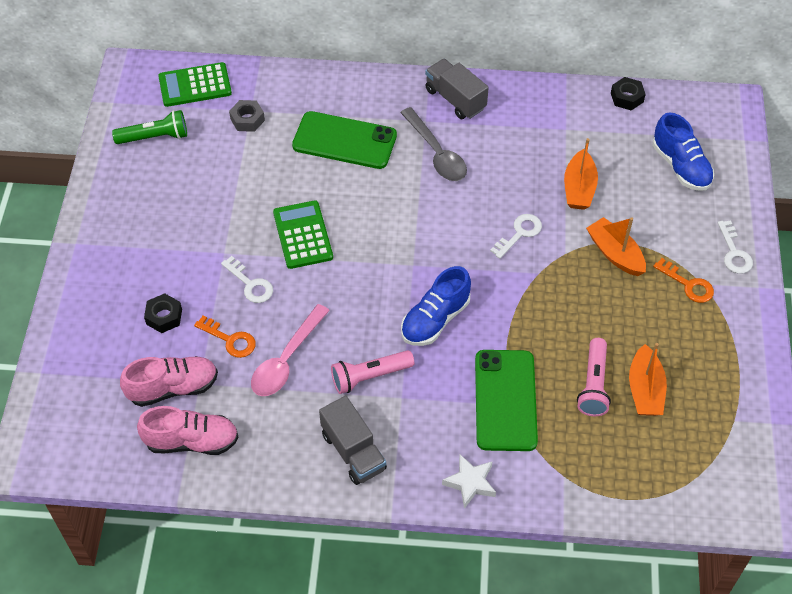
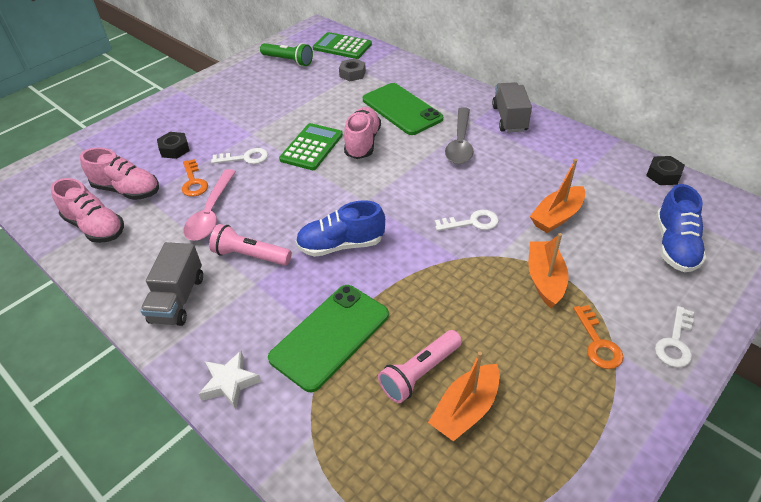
camera: 40 degrees right, 10 degrees down
white key [221,256,273,303] -> white key turned 90 degrees counterclockwise [211,148,268,164]
pink spoon [251,304,330,396] -> pink spoon turned 60 degrees counterclockwise [183,169,236,241]
none -> pink shoe [344,107,381,159]

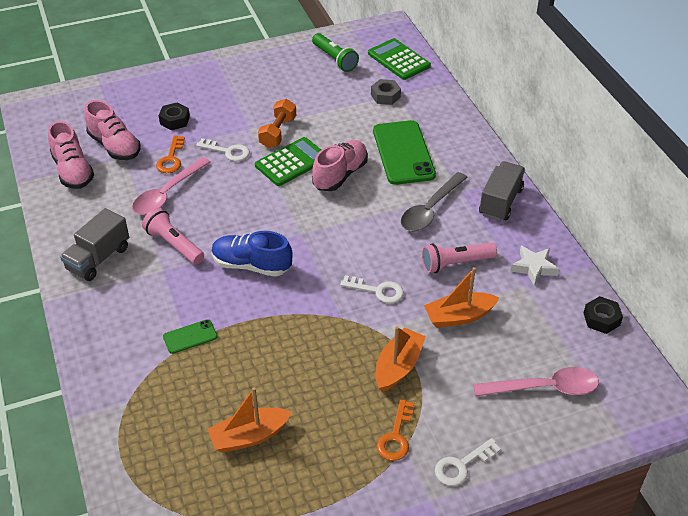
camera: 25 degrees right, 0 degrees up
white star [199,351,261,409] -> white star moved to [510,246,559,286]
green phone [268,285,389,392] -> green phone [163,319,217,354], size x0.47
pink flashlight [378,330,462,403] -> pink flashlight moved to [422,243,497,273]
blue shoe [656,184,706,272] -> pink spoon [473,367,599,397]
none -> orange dumbbell [258,99,296,148]

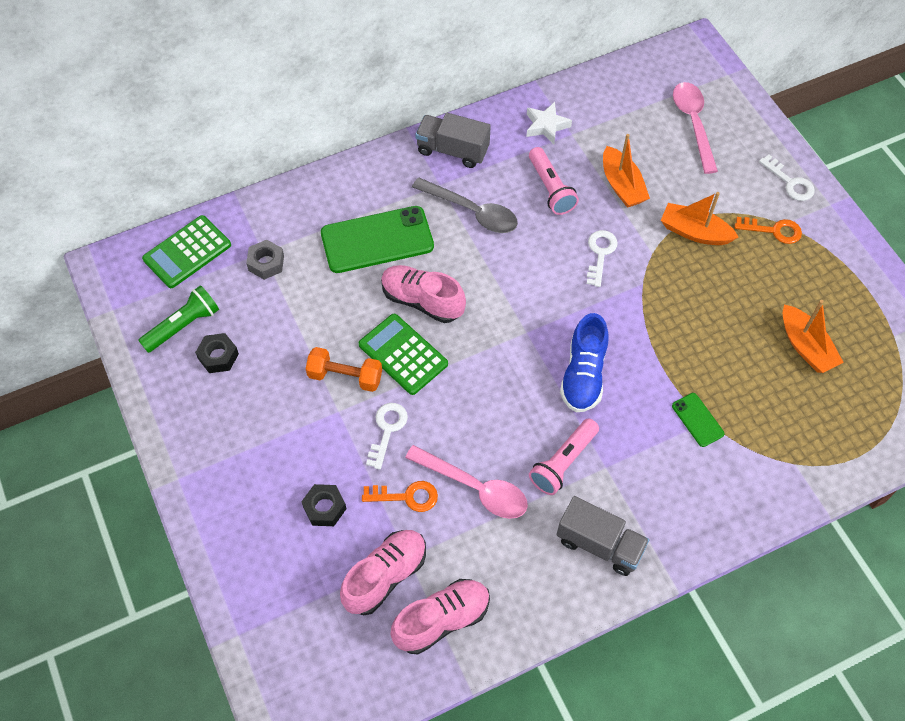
camera: 95 degrees left, 15 degrees up
black nut [584,296,623,334] -> black nut moved to [195,333,239,373]

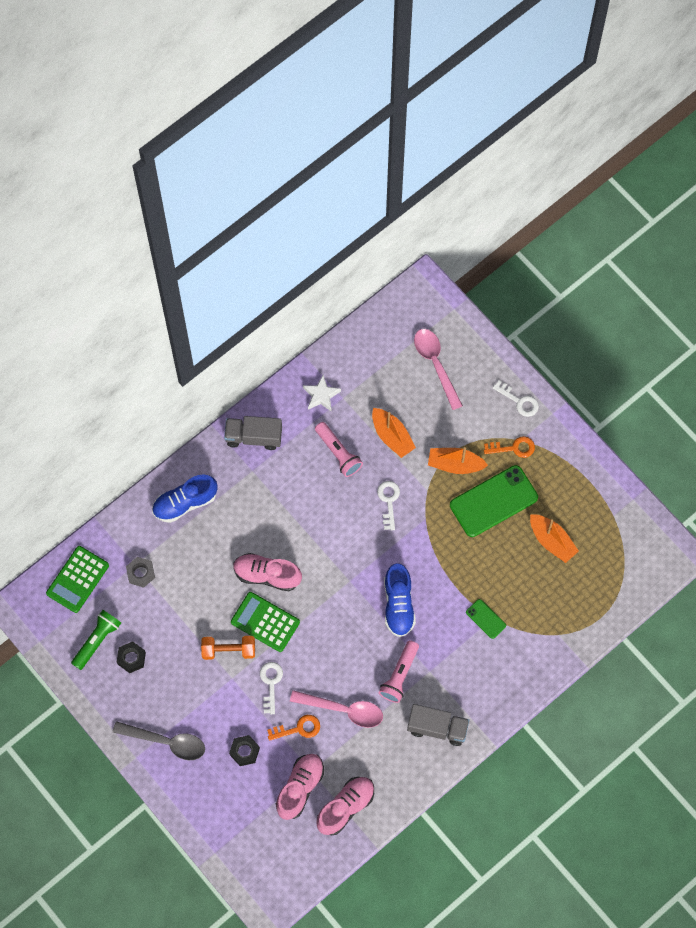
camera: 15 degrees left, 10 degrees up
green phone [321,206,434,273] -> green phone moved to [450,465,538,537]
grey spoon [412,177,518,233] -> grey spoon moved to [113,721,205,760]
none -> blue shoe [152,475,218,523]

